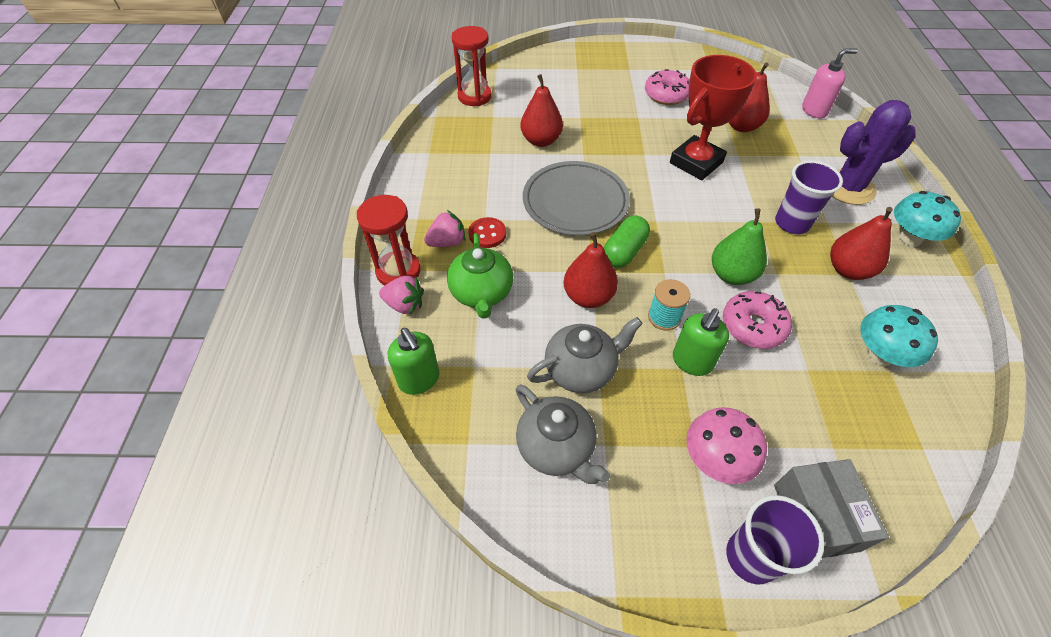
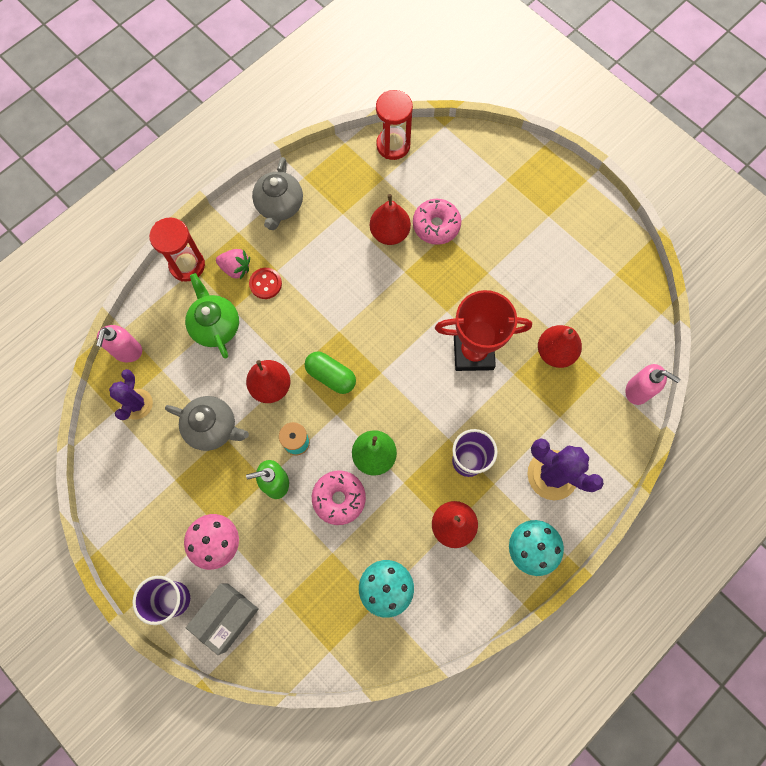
camera: 45 degrees right, 20 degrees up
pink strawberry [379,276,424,315] -> none
green soap dispenser [388,328,439,395] -> pink soap dispenser [96,325,142,362]
green teapot [447,233,513,319] -> green teapot turned 120 degrees clockwise [185,273,239,359]
grey teapot [516,384,610,484] -> grey teapot moved to [252,157,303,230]
grey plate [523,161,630,236] -> none
green capsule [604,216,650,268] -> green capsule turned 45 degrees clockwise [305,351,356,394]
pink donut [645,69,690,105] -> pink donut moved to [413,199,461,245]
none -> purple cactus [109,369,153,420]

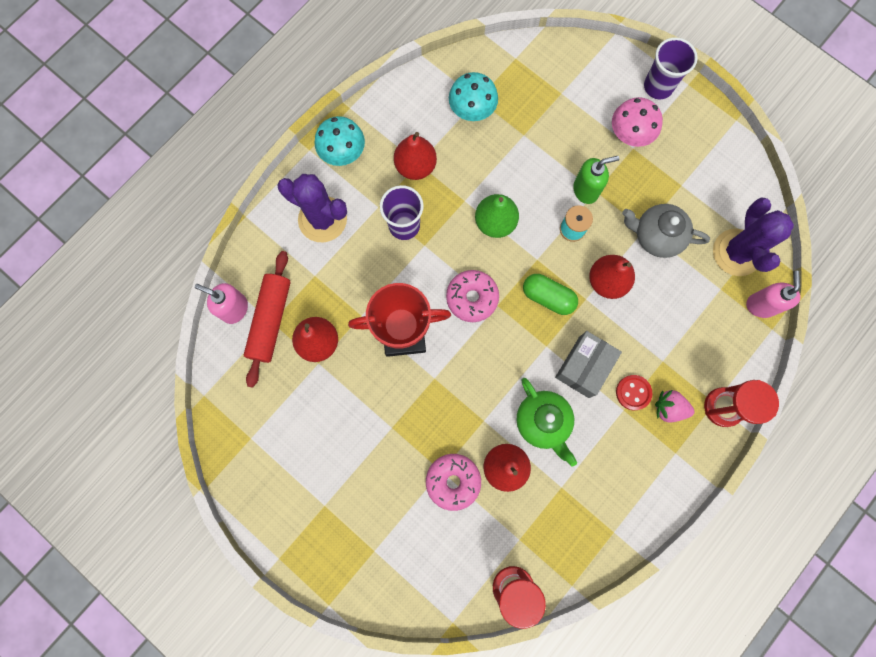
camera: 175 degrees right, 5 degrees up
purple cactus [109,369,153,420] -> purple cactus [713,198,794,276], size x1.55
green teapot [185,273,239,359] -> green teapot moved to [516,378,577,467]
grey box [186,584,259,655] -> grey box moved to [555,331,622,398]
grey teapot [252,157,303,230] -> none
pink donut [312,471,366,525] -> pink donut moved to [446,270,499,322]
none -> red rolling pin [244,251,291,388]

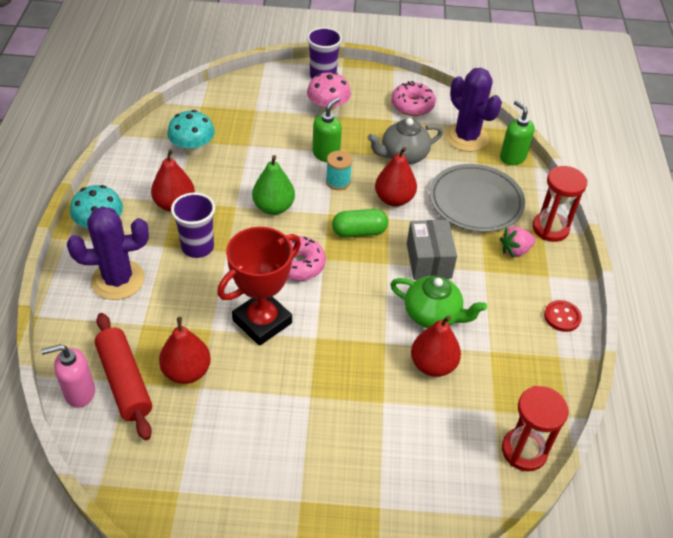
camera: 40 degrees left, 30 degrees down
pink donut [426,454,481,511] -> pink donut moved to [391,81,436,116]
red button [616,375,653,410] -> red button moved to [544,300,582,332]
pink soap dispenser [746,271,800,318] -> green soap dispenser [500,100,535,165]
none -> grey plate [429,164,525,232]

